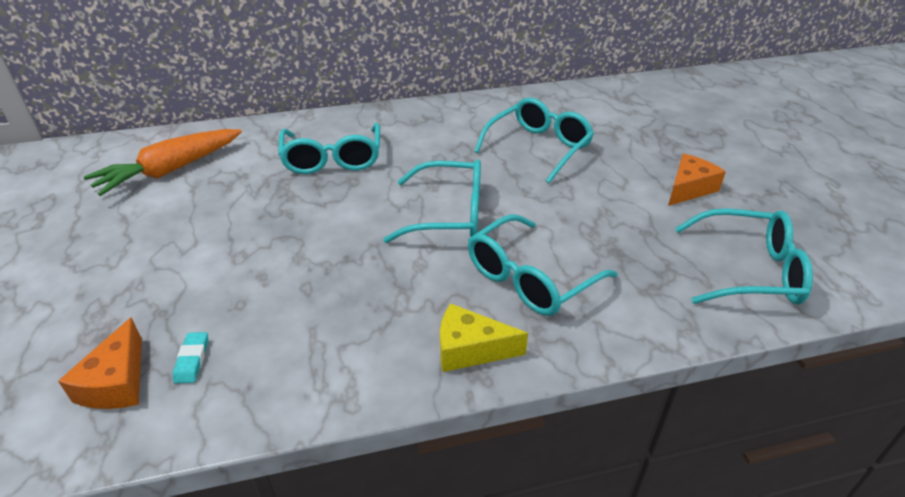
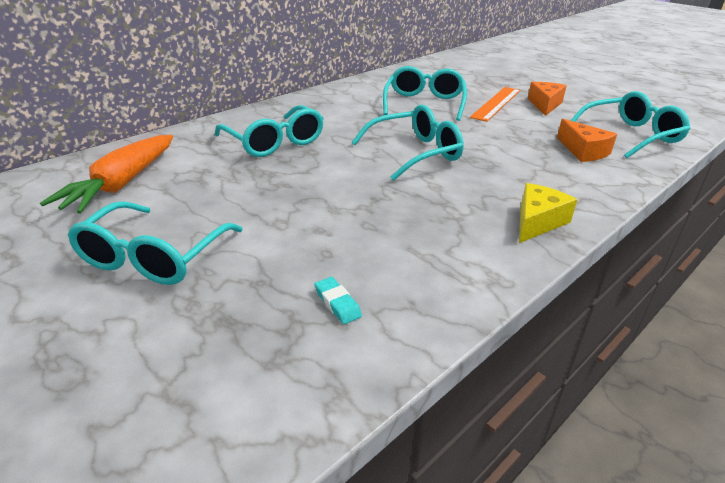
camera: 30 degrees left, 5 degrees down
orange cheese [58,317,142,409] -> orange cheese moved to [557,119,617,162]
yellow cheese [440,303,528,372] -> yellow cheese turned 150 degrees clockwise [519,183,577,243]
turquoise glasses [468,214,617,316] -> turquoise glasses moved to [68,201,243,285]
none -> orange ruler [470,87,520,122]

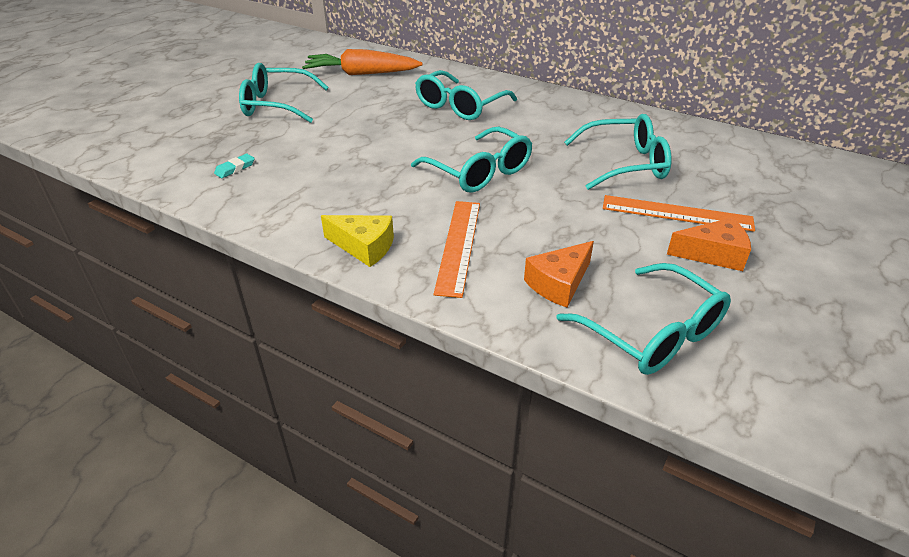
camera: 75 degrees right, 5 degrees up
none -> orange ruler [433,201,480,298]

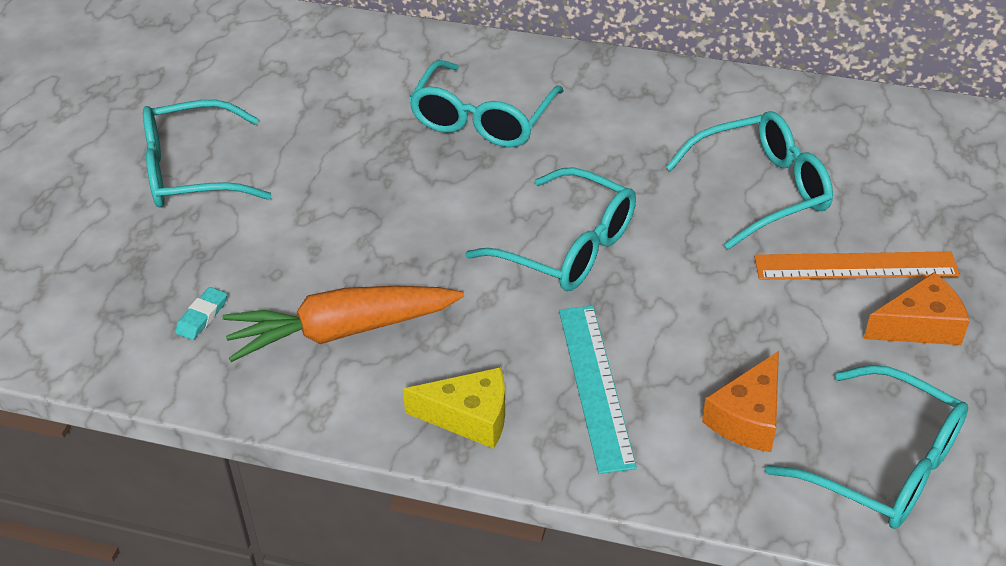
camera: 15 degrees left, 5 degrees up
orange carrot [302,49,423,75] -> orange carrot moved to [222,286,464,362]
orange ruler [433,201,480,298] -> turquoise ruler [559,306,637,474]

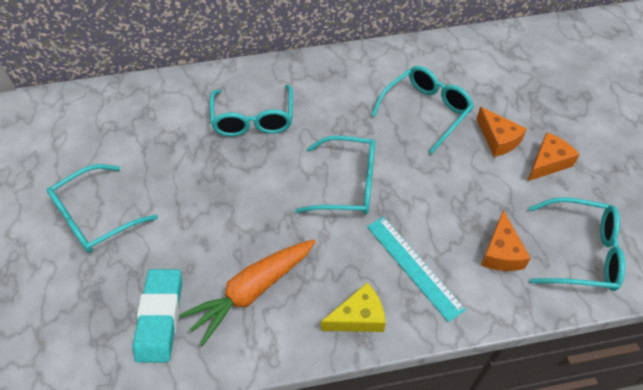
camera: 25 degrees left, 10 degrees up
turquoise eraser [175,287,227,340] -> turquoise eraser [133,269,182,363], size x2.26
orange ruler [754,251,960,280] -> orange cheese [476,107,527,157]

